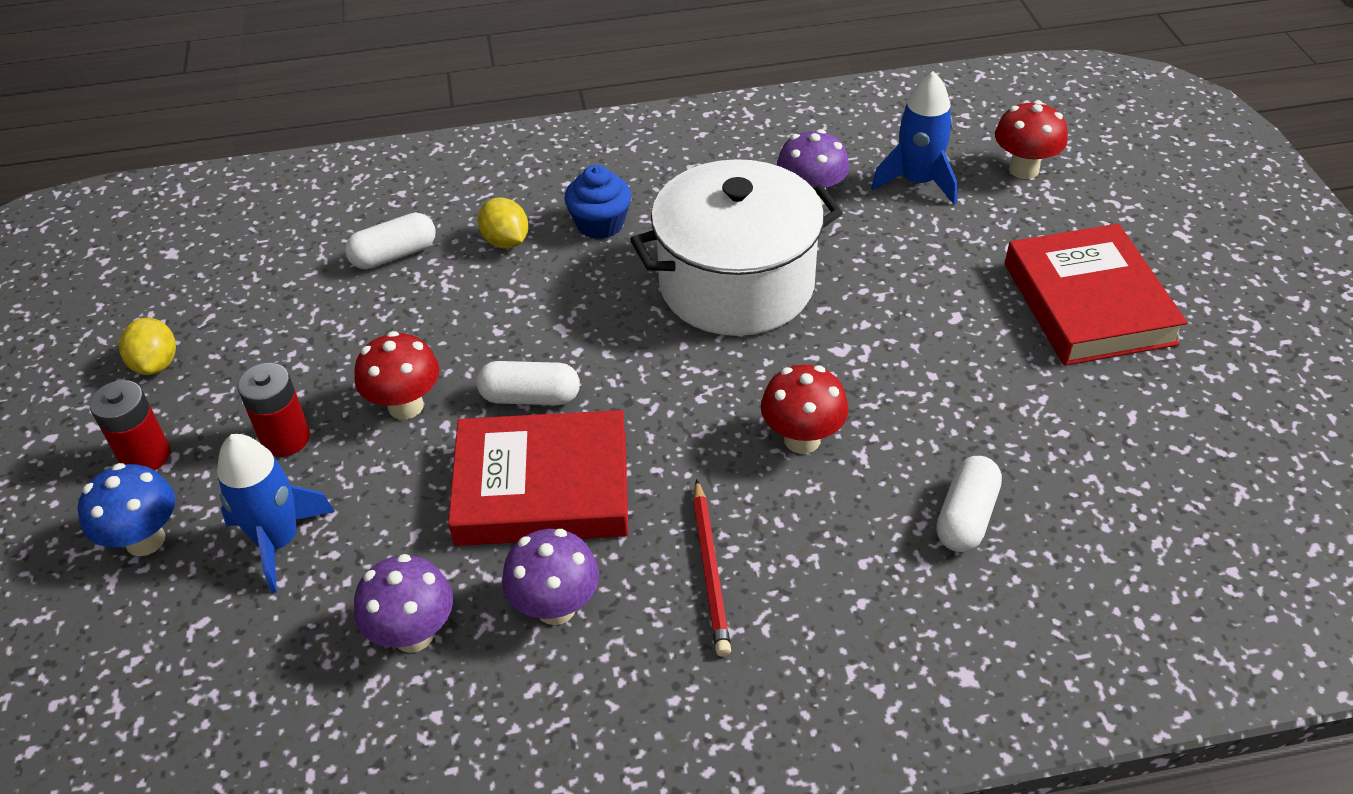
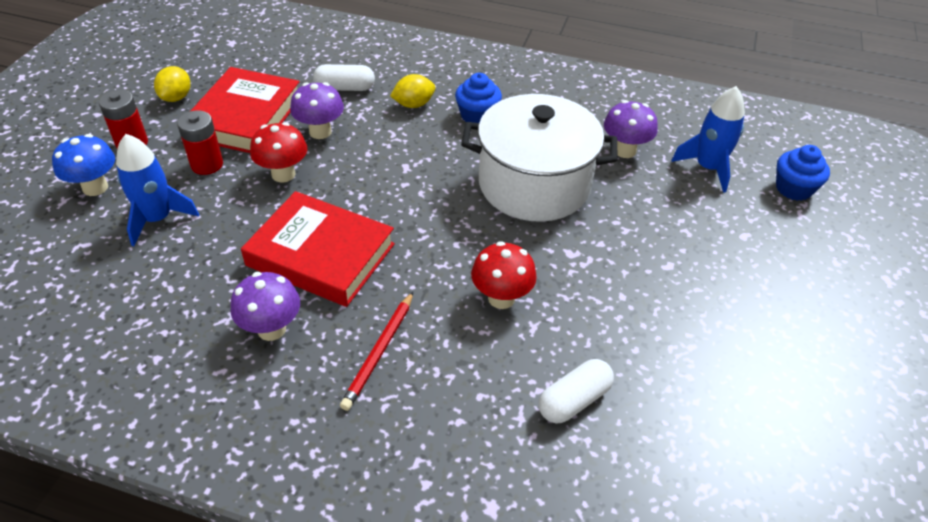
camera: 25 degrees right, 0 degrees up
purple mushroom [354,554,453,653] -> purple mushroom moved to [290,82,344,139]
white capsule [476,361,580,405] -> none
yellow lemon [478,198,529,249] -> yellow lemon turned 75 degrees clockwise [390,74,435,108]
red mushroom [995,101,1068,179] -> blue cupcake [776,145,830,201]
red book [1005,224,1188,366] -> red book moved to [191,67,300,153]

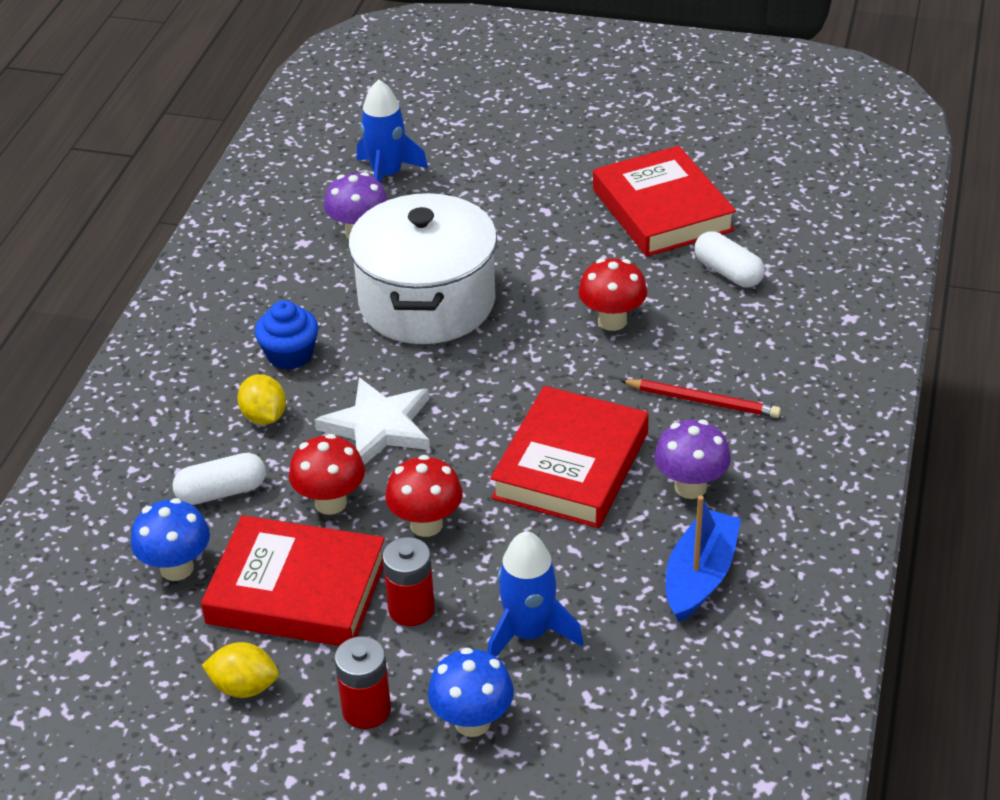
camera: 90 degrees left, 5 degrees down
purple mushroom [290,82,344,139] -> red mushroom [289,434,365,515]
white capsule [313,64,375,91] -> white capsule turned 75 degrees clockwise [172,453,266,505]
blue cupcake [776,145,830,201] -> none
none -> blue mushroom [131,498,210,581]
none -> white star [315,378,430,465]
none -> red book [593,146,736,257]
none -> blue boat [666,495,741,622]

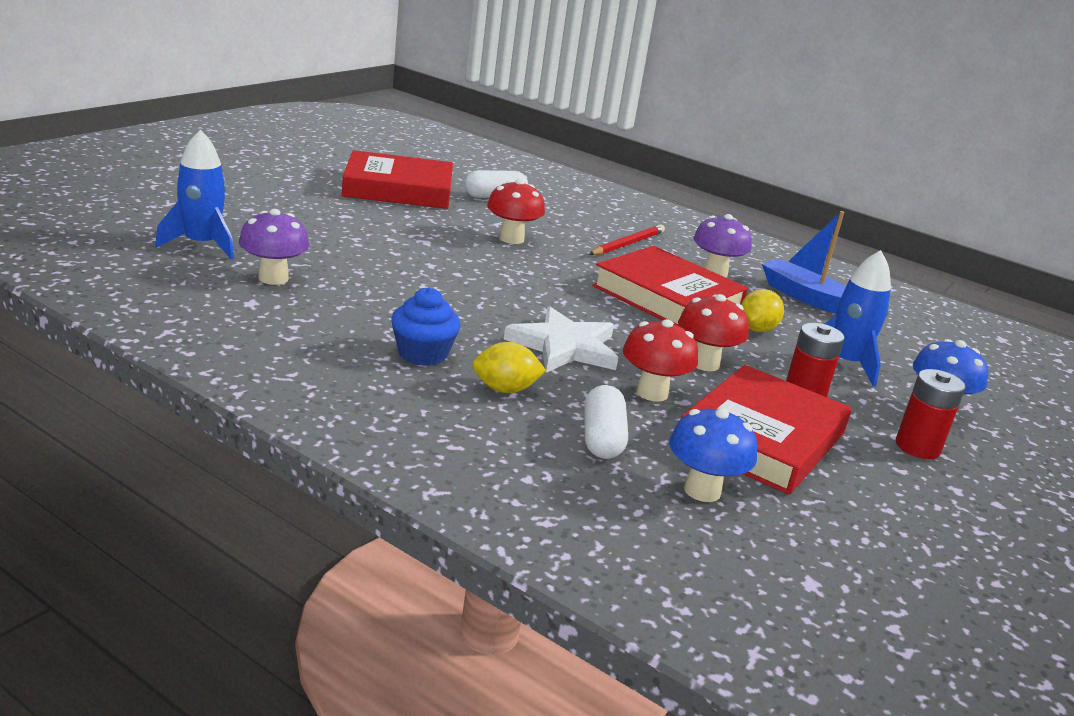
camera: 75 degrees left, 15 degrees down
yellow lemon [202,642,279,698] -> yellow lemon moved to [741,289,784,332]
white pot [348,193,497,344] -> none

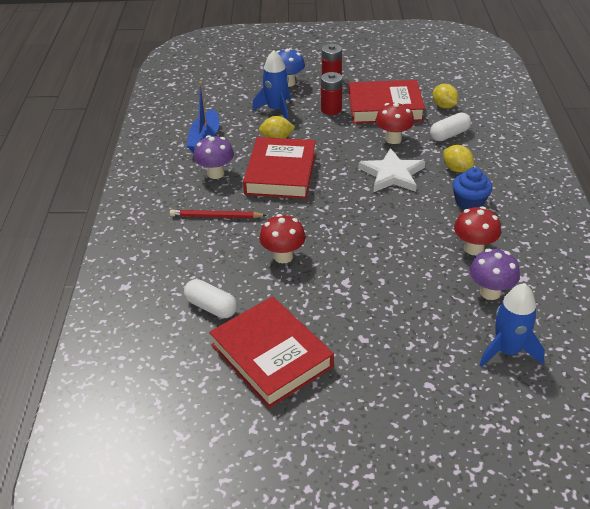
camera: 120 degrees left, 15 degrees up
blue mushroom [669,407,757,502] -> yellow lemon [433,84,459,109]
red mushroom [678,294,749,371] -> red mushroom moved to [454,206,501,255]

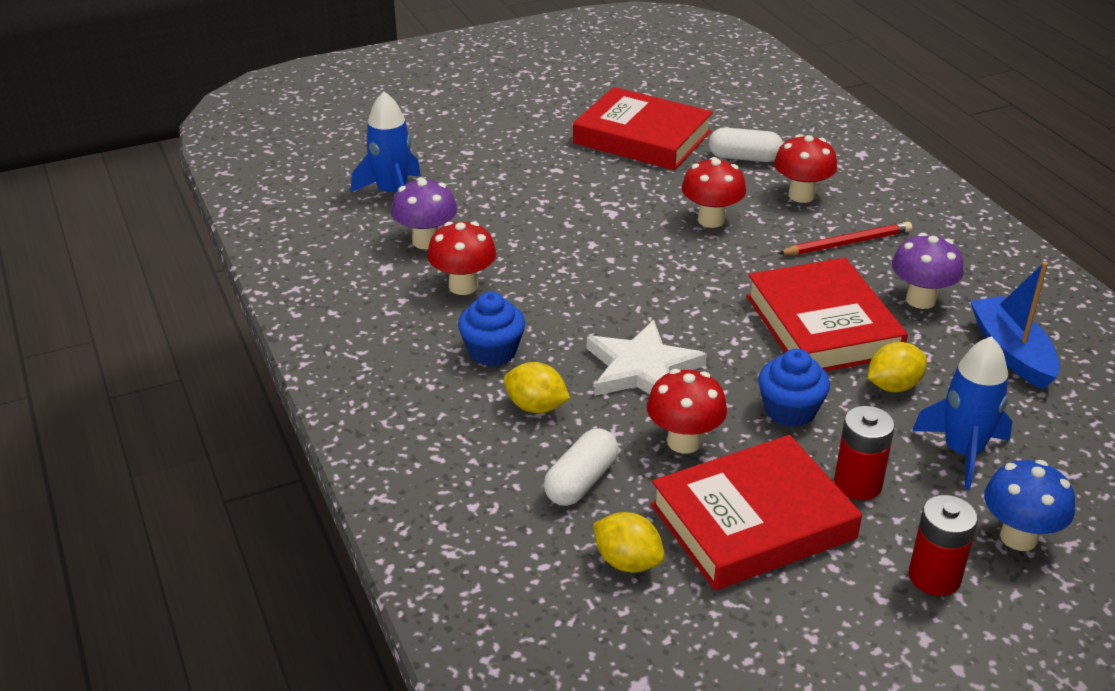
camera: 155 degrees right, 5 degrees down
none -> blue cupcake [758,349,830,427]
none -> red mushroom [774,134,837,203]

